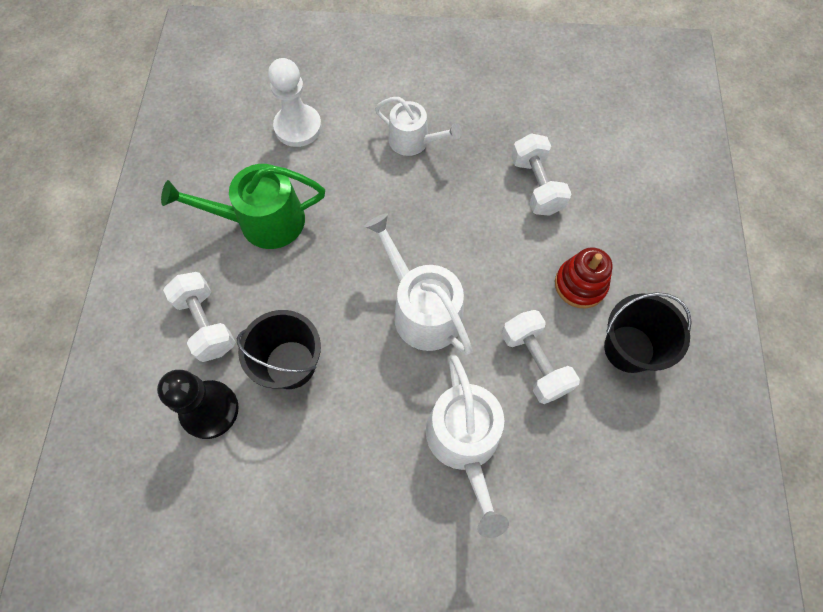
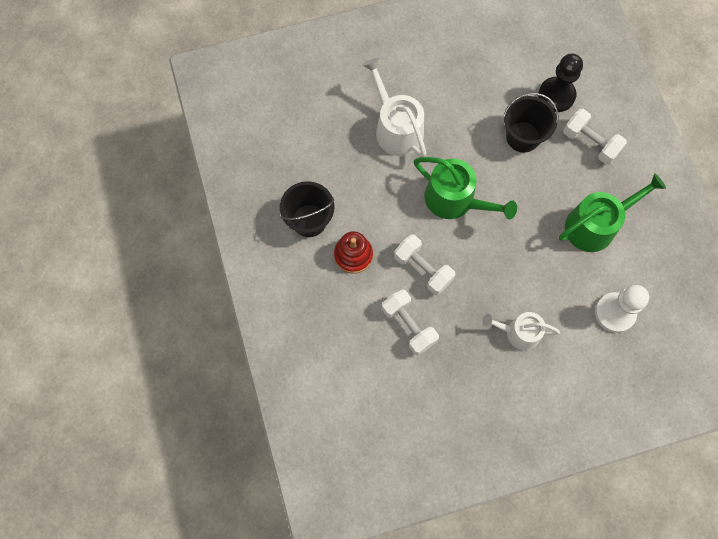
camera: 160 degrees right, 5 degrees up
white watering can [364,213,472,355] -> green watering can [414,157,517,219]
white dumbbell [501,310,580,404] -> white dumbbell moved to [394,235,455,295]

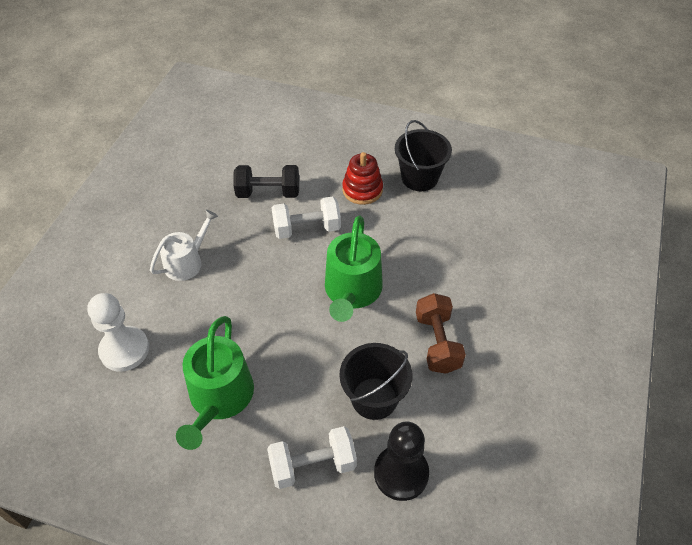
camera: 125 degrees right, 20 degrees down
white watering can [363,58,426,157] -> none
white dumbbell [382,289,439,355] -> black dumbbell [233,165,299,198]
green watering can [414,157,517,219] -> green watering can turned 60 degrees counterclockwise [325,216,383,322]
none -> brown dumbbell [416,293,466,374]

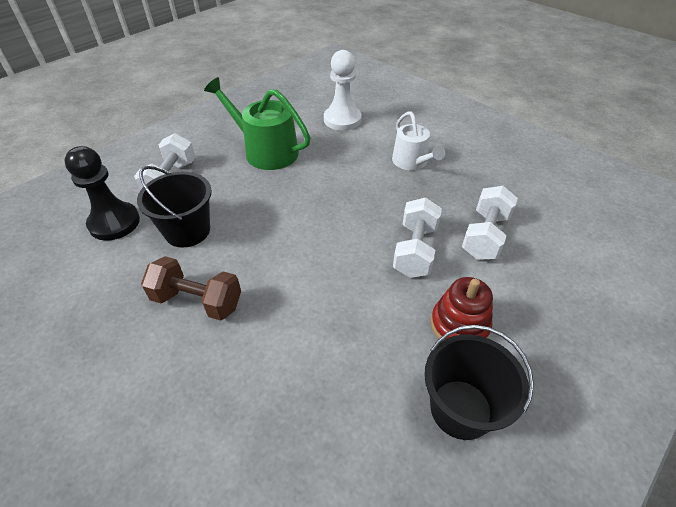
camera: 115 degrees right, 5 degrees down
black dumbbell [233,165,299,198] -> white dumbbell [462,186,518,260]
green watering can [325,216,383,322] -> none

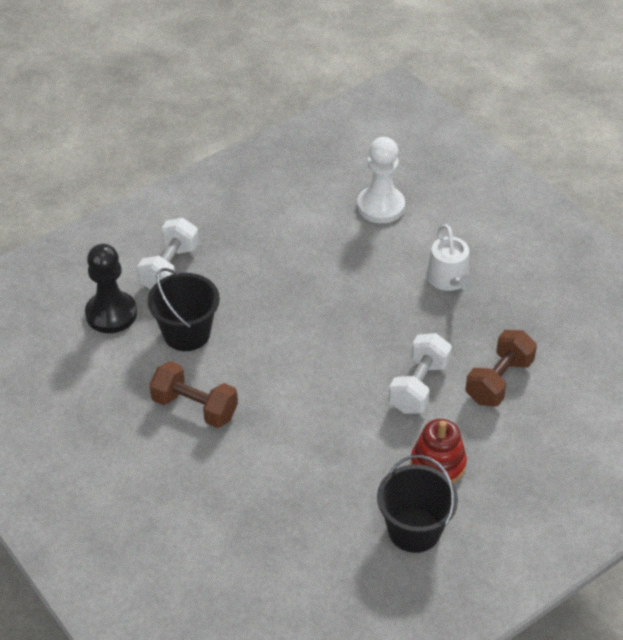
camera: 10 degrees right, 0 degrees up
green watering can [204,77,311,170] -> none
white dumbbell [462,186,518,260] -> brown dumbbell [465,330,537,406]

